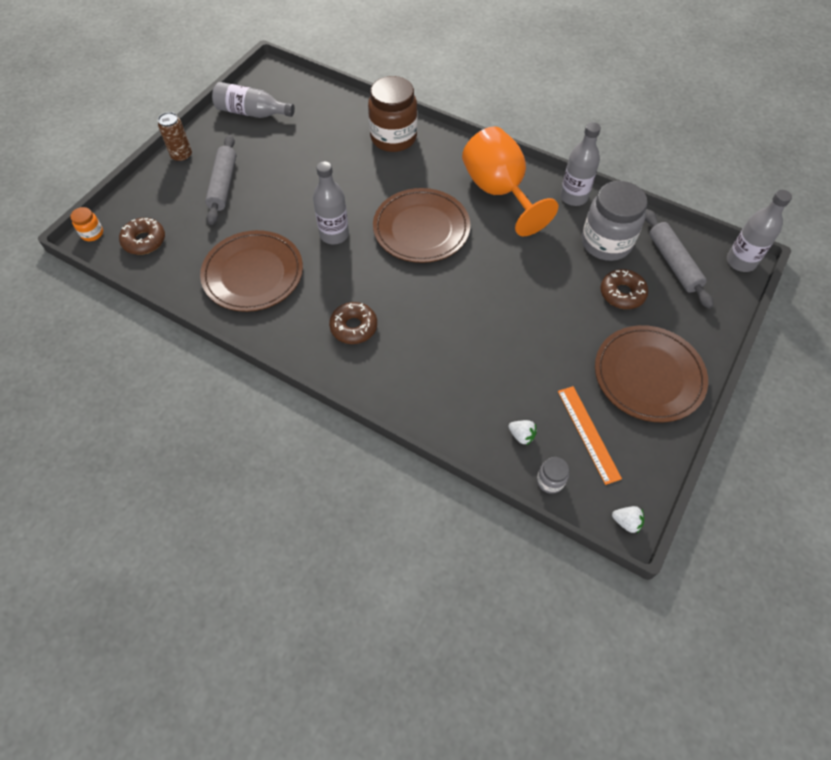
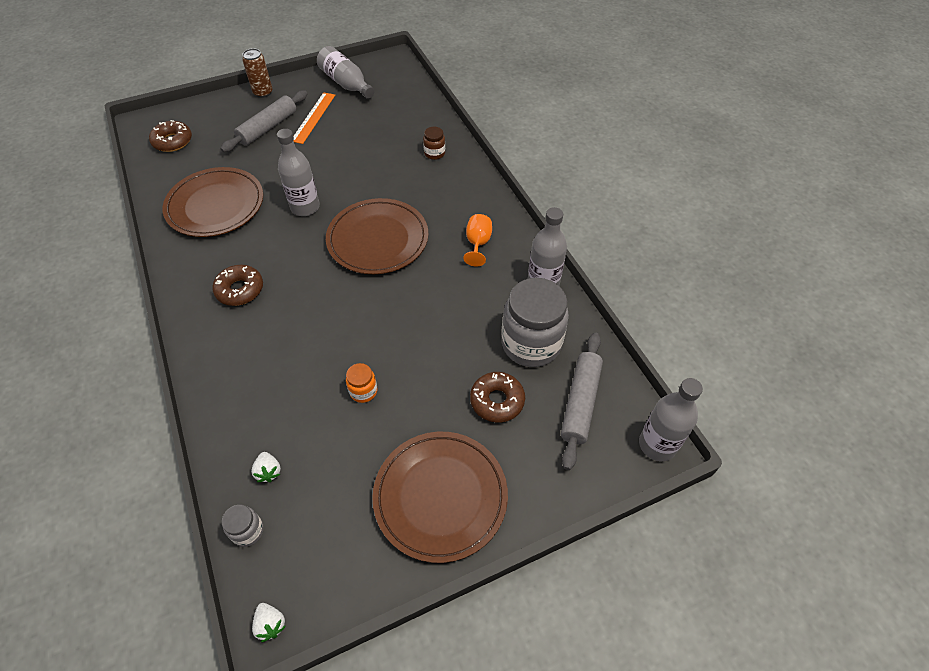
camera: 35 degrees right, 5 degrees down
orange jar [70,207,103,241] -> orange jar moved to [346,363,377,403]
brown jar [368,76,417,152] -> brown jar [423,127,445,160], size x0.44
orange goblet [462,126,558,236] -> orange goblet [463,214,492,267], size x0.44
orange ruler [558,386,622,485] -> orange ruler moved to [293,92,335,144]

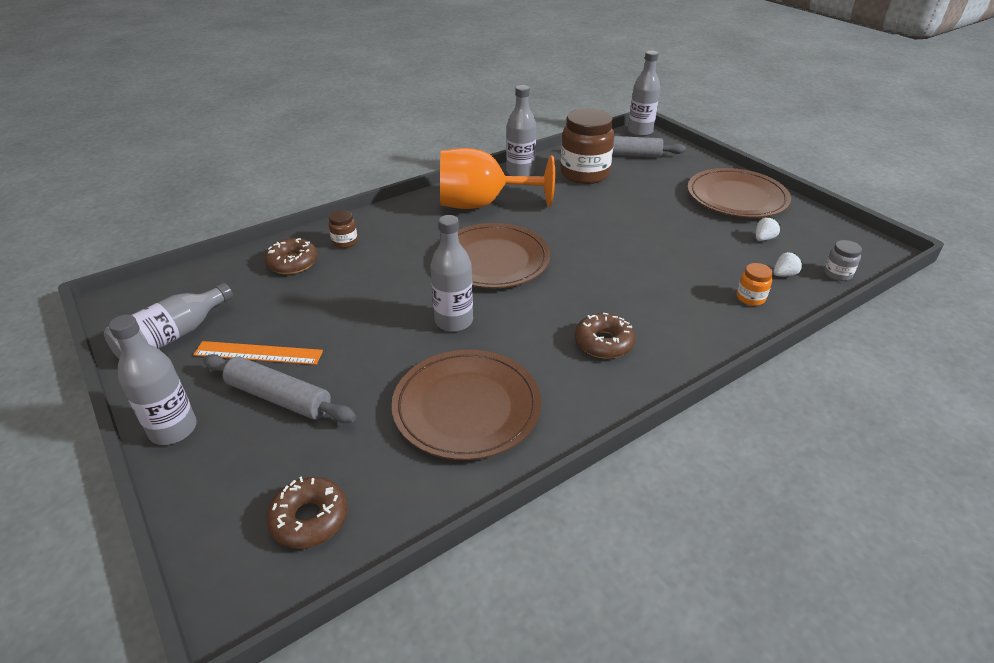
camera: 100 degrees left, 15 degrees down
brown can [242,48,273,98] -> grey bottle [109,315,197,445]
white strawberry [252,603,286,642] -> white strawberry moved to [756,217,781,241]
orange jar [346,363,377,403] -> orange jar moved to [737,263,773,306]
orange goblet [463,214,492,267] -> orange goblet [440,148,555,209], size x2.29
brown donut [470,372,525,423] -> brown donut moved to [264,238,318,274]
grey jar [501,278,569,367] -> brown jar [560,108,614,184]

